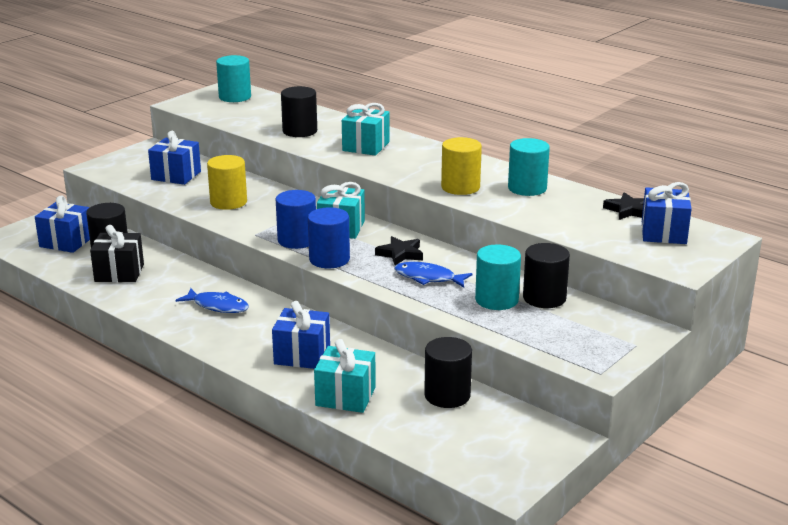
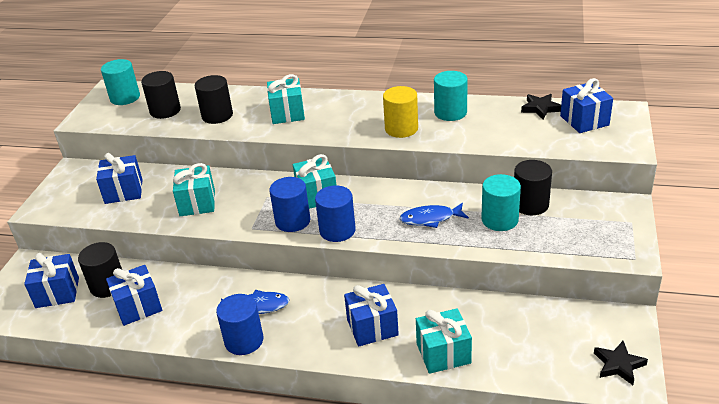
camera: 25 degrees left, 10 degrees up
black gift [90,225,144,282] -> blue gift [106,265,162,326]
yellow cylinder [207,155,247,210] -> turquoise gift [173,163,215,216]
black star [375,236,423,265] -> black star moved to [594,341,648,385]
black cylinder [424,337,472,408] -> black cylinder moved to [141,71,181,119]
none -> blue cylinder [216,294,264,355]

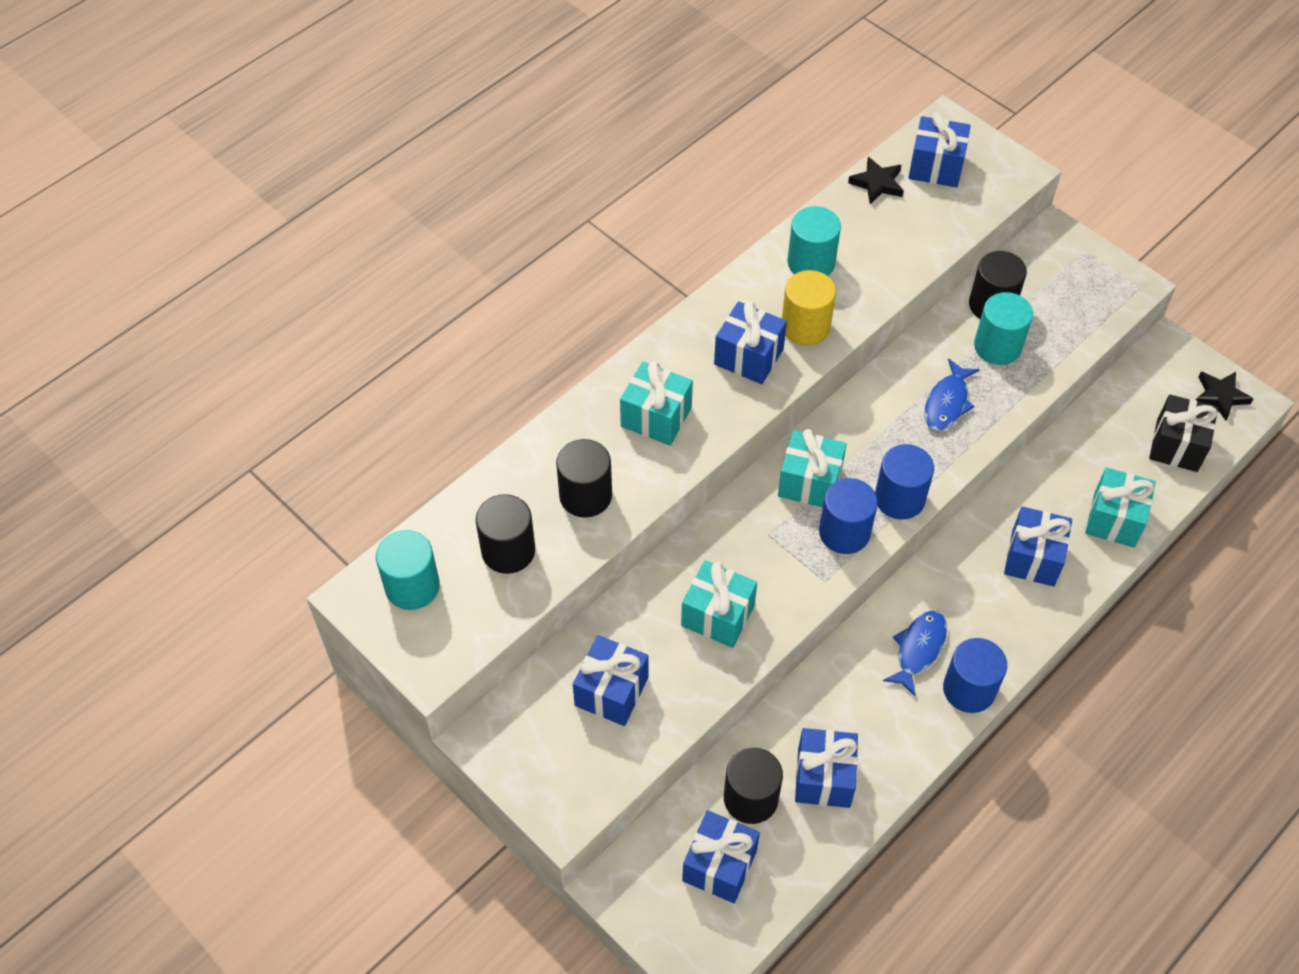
camera: 60 degrees left, 20 degrees up
none -> blue gift [714,301,787,384]
none -> black gift [1149,394,1218,472]

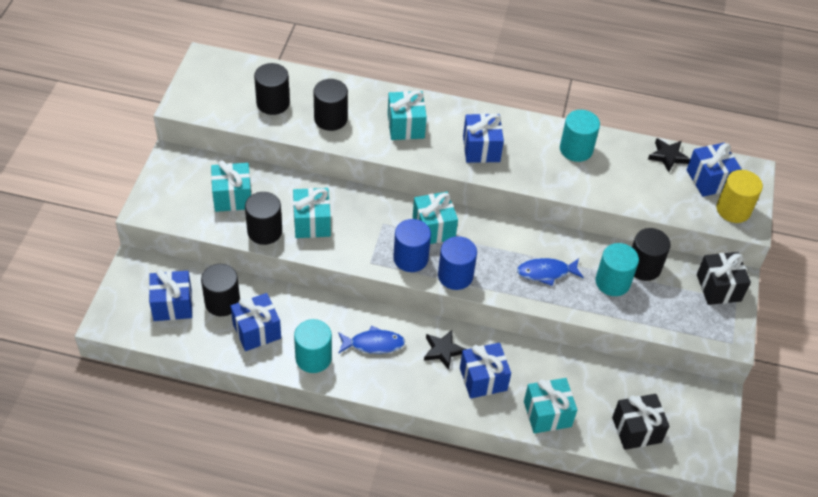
camera: 55 degrees right, 5 degrees down
turquoise cylinder [376,530,440,610] -> turquoise cylinder moved to [294,319,332,373]
blue gift [573,635,649,726] -> turquoise gift [211,160,252,212]
yellow cylinder [782,270,836,346] -> yellow cylinder moved to [716,170,763,223]
blue cylinder [943,638,1007,713] -> none
black star [1196,371,1254,420] -> black star moved to [424,330,466,370]
none -> black cylinder [245,192,282,245]
none -> black gift [697,252,751,305]

